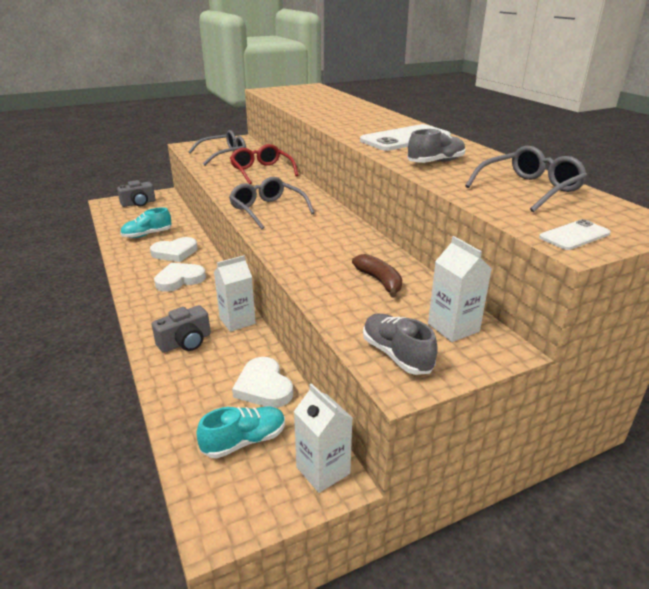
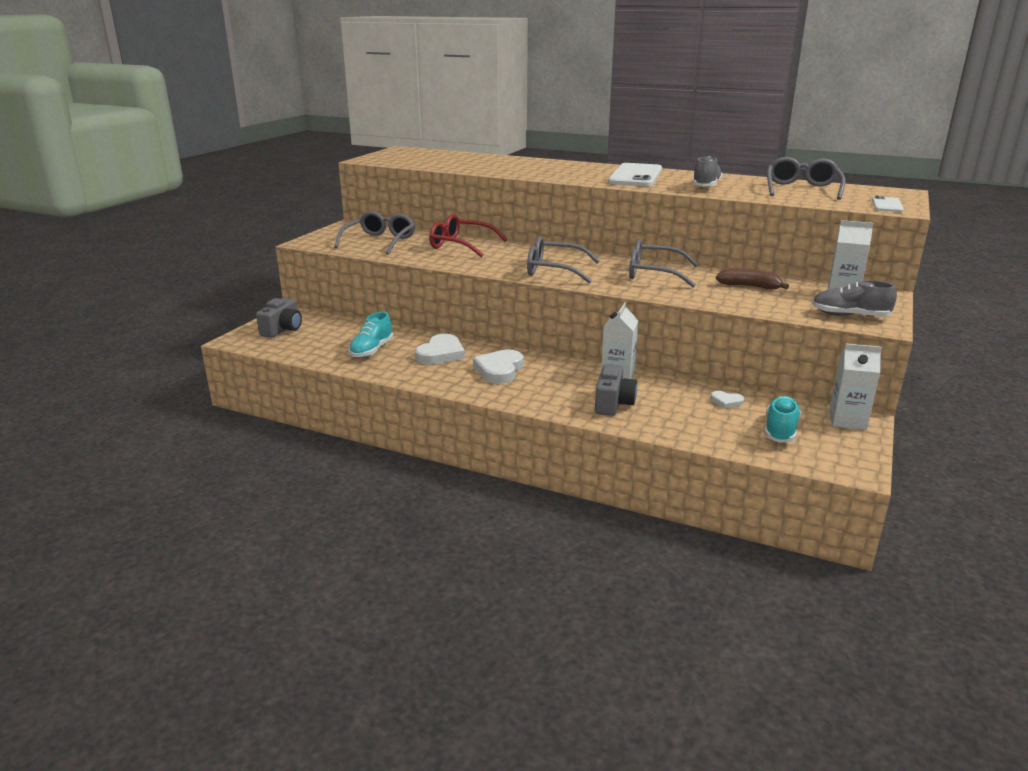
camera: 40 degrees left, 5 degrees down
white heart [232,357,293,408] -> white heart [710,391,744,409], size x0.51
none -> grey glasses [629,239,699,288]

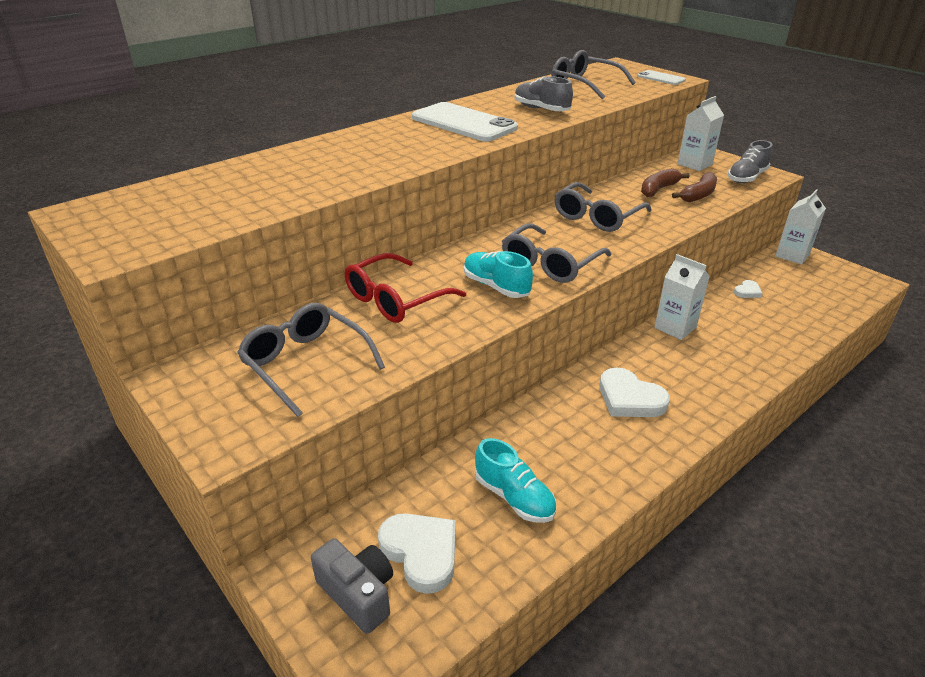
camera: 65 degrees left, 10 degrees up
white heart [415,334,465,365] -> white heart moved to [378,513,456,594]
grey camera [595,364,637,416] -> none
turquoise shoe [765,396,801,443] -> turquoise shoe moved to [464,251,533,298]
none -> brown banana [672,172,717,202]

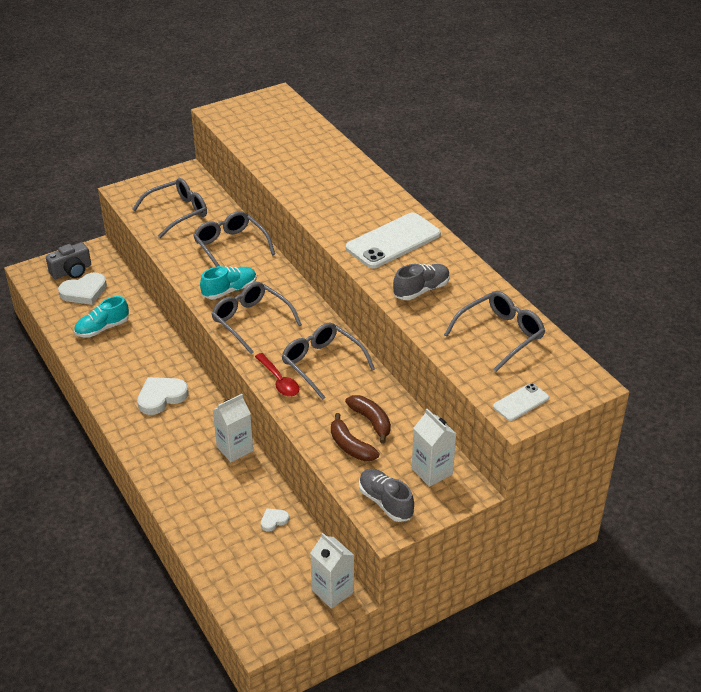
camera: 100 degrees right, 5 degrees up
red glasses [345,253,466,323] -> grey glasses [193,211,275,267]
white heart [734,280,762,298] -> white heart turned 90 degrees clockwise [261,508,289,532]
none -> red spoon [255,353,299,397]

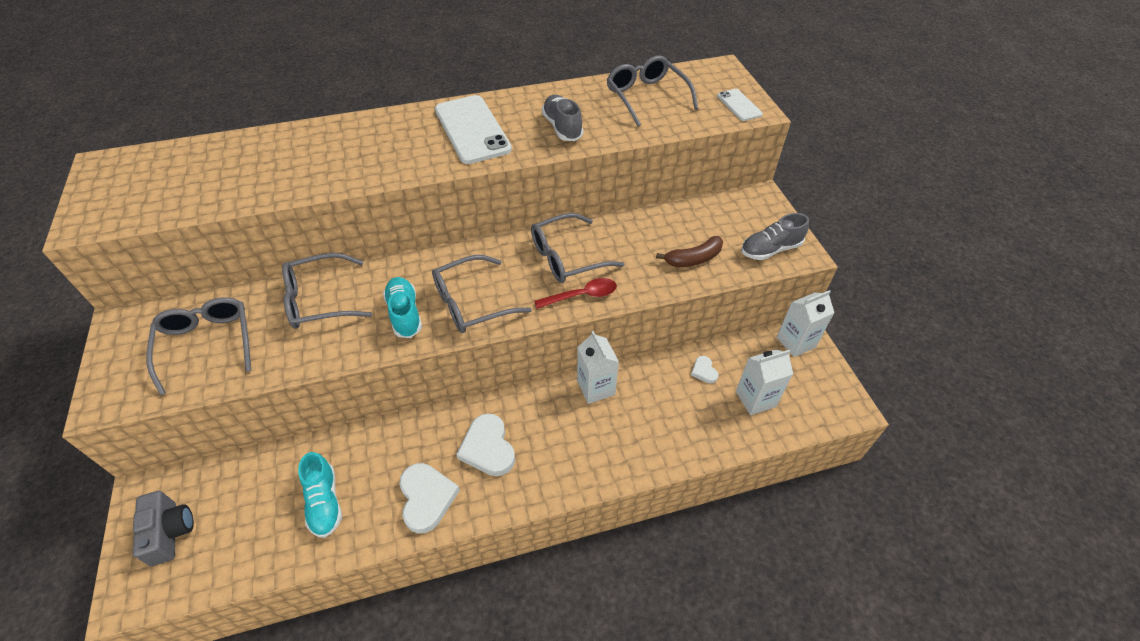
camera: 75 degrees left, 10 degrees up
white heart [58,272,107,305] -> white heart moved to [399,463,460,534]
brown banana [345,395,391,444] -> none
white carton [412,409,456,487] -> white carton moved to [736,349,793,415]

